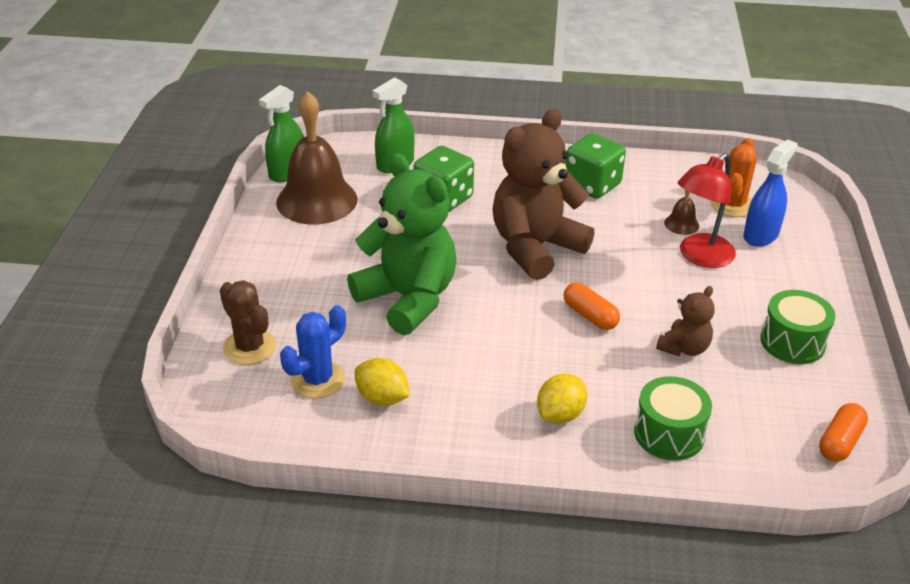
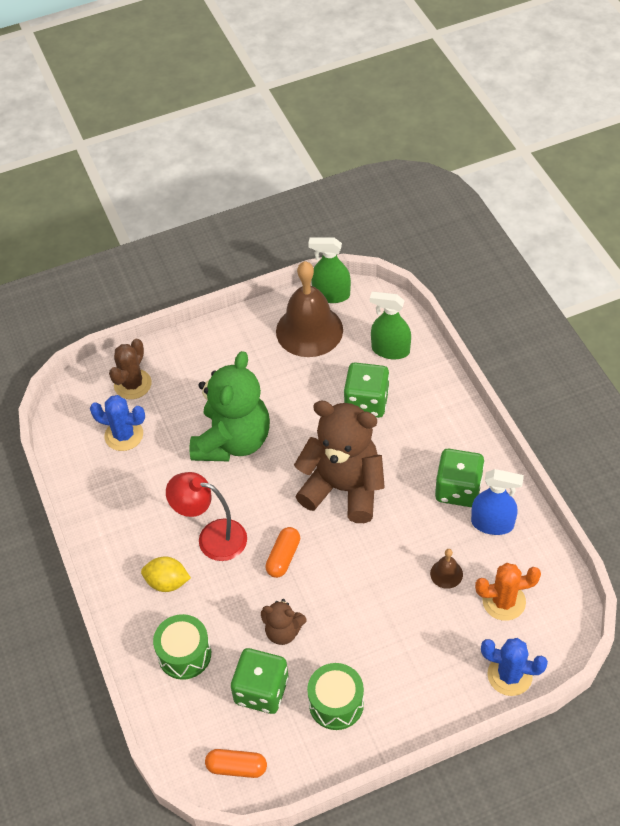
camera: 65 degrees right, 15 degrees up
yellow lemon [355,358,410,406] -> none
red lamp [678,153,736,268] -> red lamp moved to [166,472,247,561]
blue spray bottle [743,139,798,247] -> blue spray bottle moved to [471,469,524,535]
none -> green dice [231,648,288,714]
none -> blue cactus [481,638,548,696]

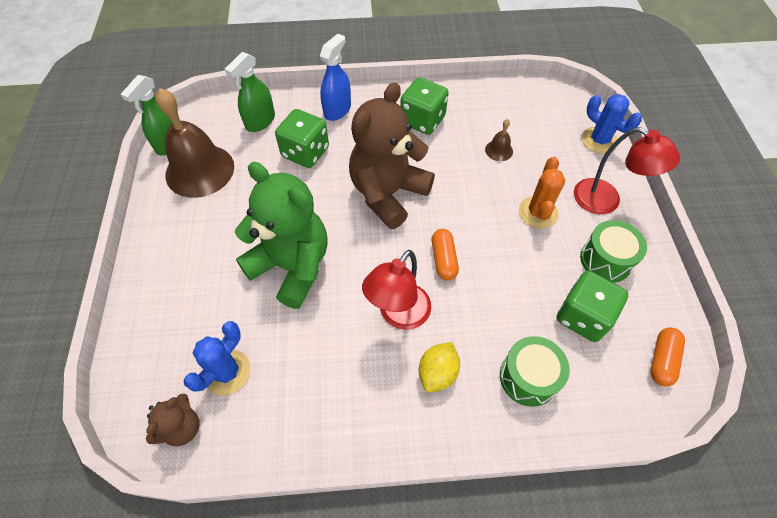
camera: 75 degrees left, 5 degrees up
brown cactus [109,338,152,399] -> none
brown teddy bear [261,599,307,645] -> brown teddy bear moved to [146,394,200,446]
orange capsule [265,527,300,578] -> orange capsule turned 45 degrees clockwise [432,229,459,280]
blue spray bottle [471,469,524,535] -> blue spray bottle moved to [320,34,351,121]
orange cactus [475,563,541,621] -> orange cactus moved to [519,157,565,229]
blue cactus [481,638,548,696] -> blue cactus turned 75 degrees counterclockwise [582,94,642,154]
none -> red lamp [574,127,680,214]

